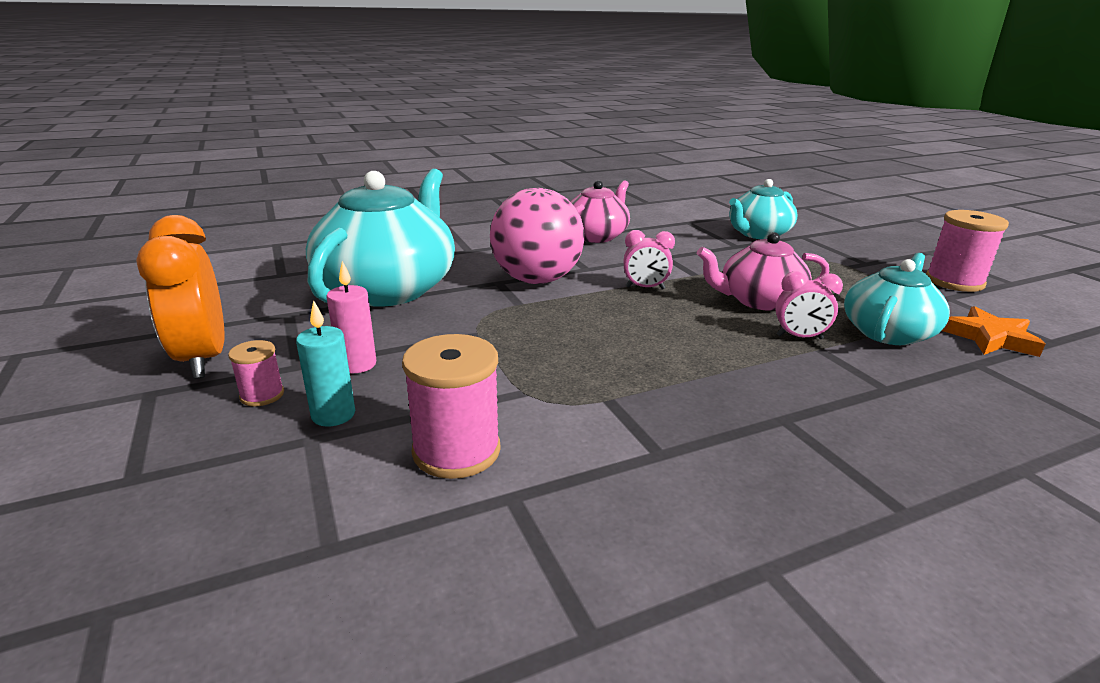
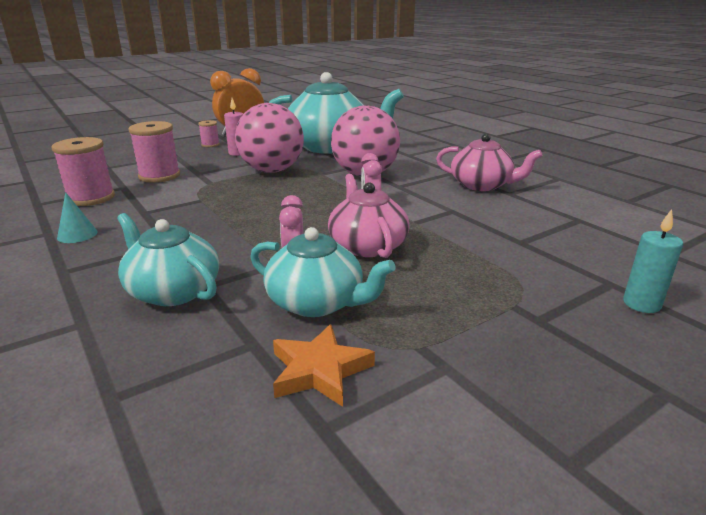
camera: 80 degrees right, 0 degrees up
turquoise candle [296,300,355,427] -> turquoise candle moved to [623,209,683,313]
turquoise teapot [729,179,797,239] -> turquoise teapot moved to [117,213,219,306]
pink spool [926,210,1009,292] -> pink spool moved to [51,137,115,206]
none -> turquoise cone [57,192,98,243]
none -> pink ball [235,103,304,173]

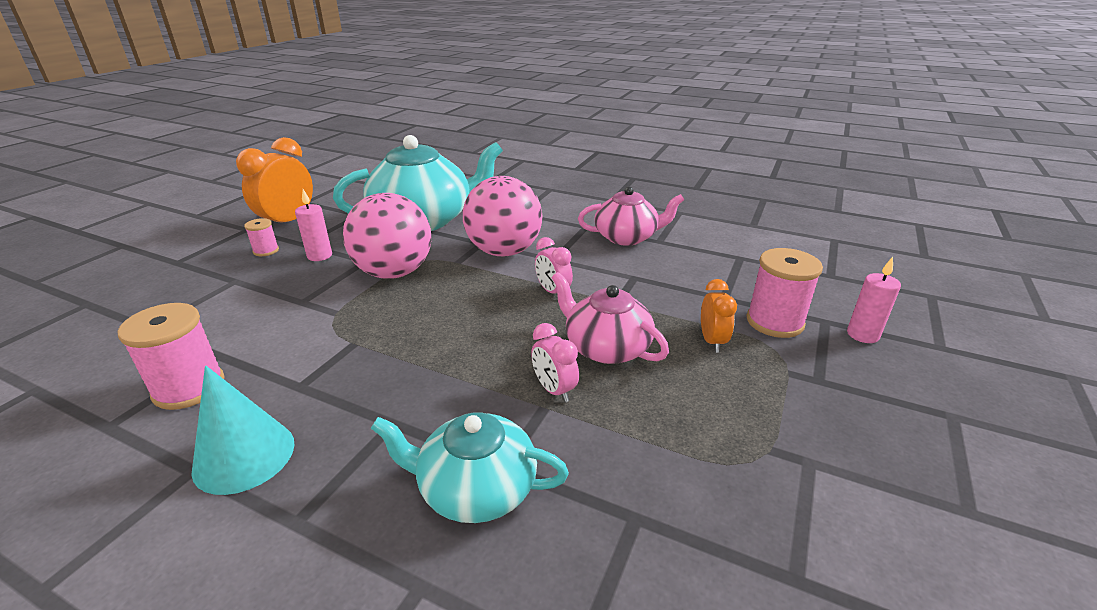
camera: 30 degrees left, 5 degrees up
turquoise cone [57,192,98,243] -> turquoise cone [191,366,295,495], size x1.78
pink spool [128,121,180,183] -> pink spool moved to [747,248,823,338]
turquoise teapot [250,227,396,317] -> none
orange star [273,324,375,407] -> none
turquoise candle [623,209,683,313] -> pink candle [847,257,901,343]
none -> orange clock [701,279,737,353]

